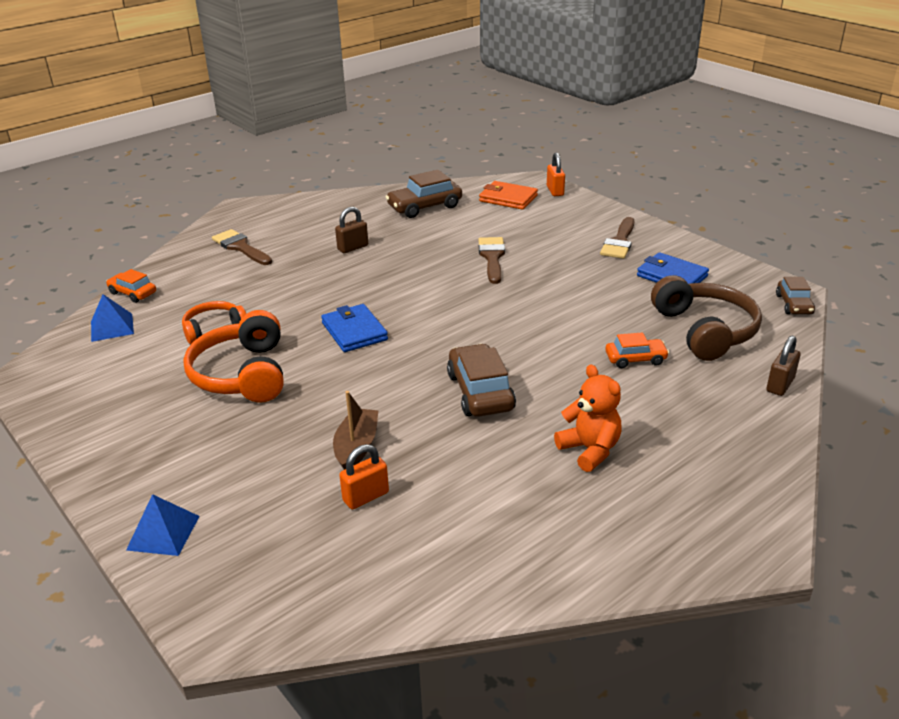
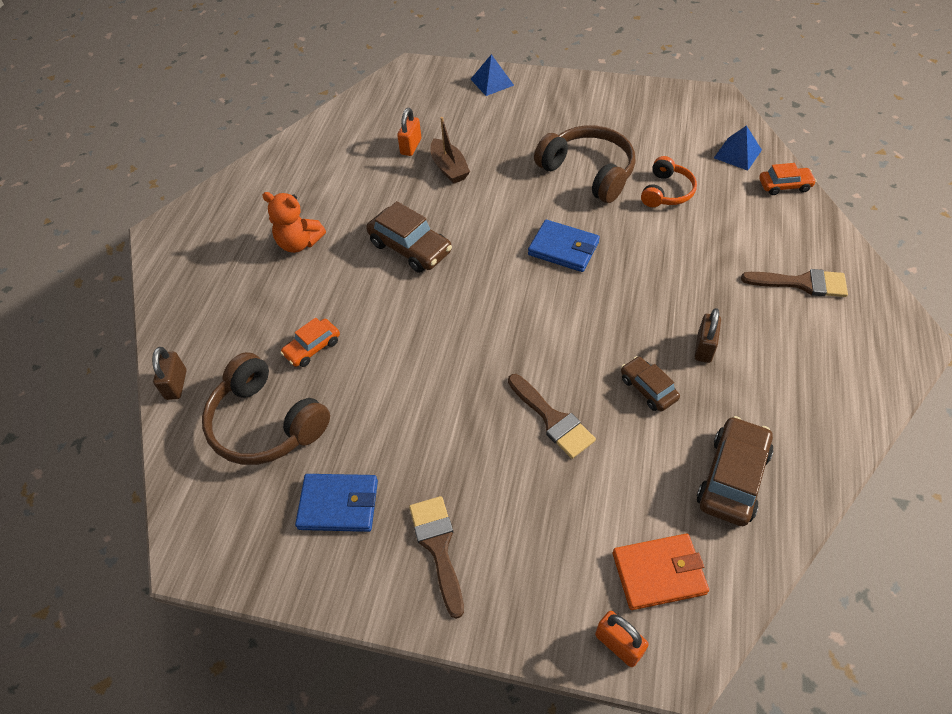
camera: 145 degrees right, 20 degrees up
orange headphones [183,310,284,402] -> brown headphones [534,125,635,203]
brown car [776,277,815,314] -> brown car moved to [621,356,680,411]

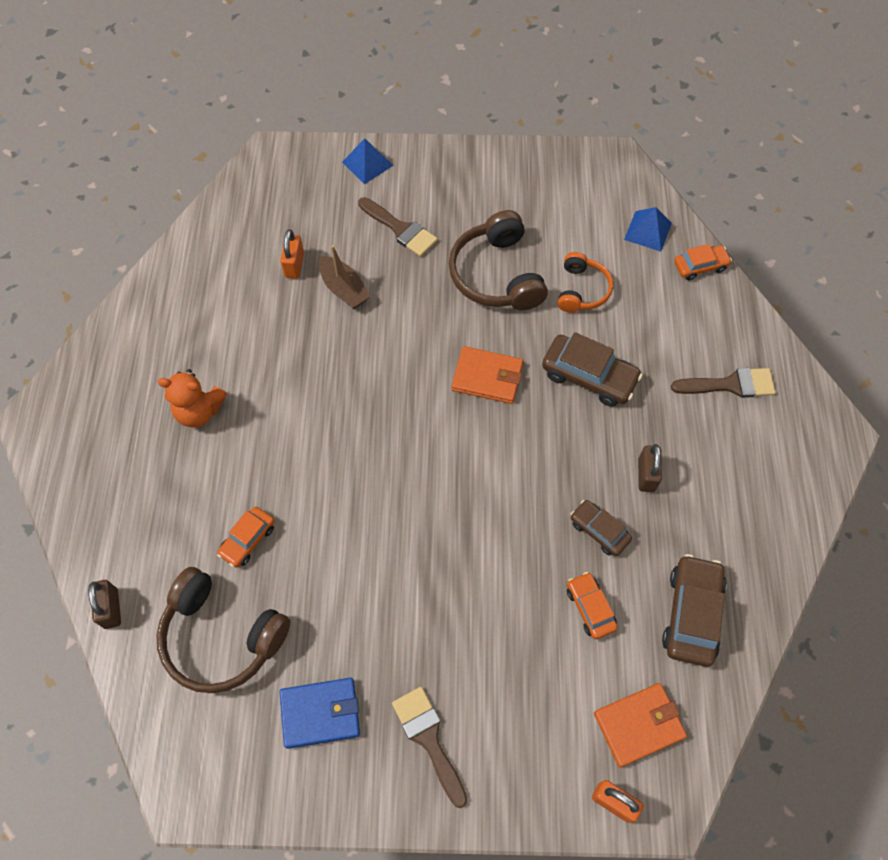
camera: 15 degrees left, 10 degrees up
brown car [366,201,452,273] -> brown car moved to [542,332,642,407]
brown brush [508,374,596,459] -> brown brush moved to [358,197,438,257]
blue wallet [528,220,600,272] -> orange wallet [451,346,523,404]
brown headphones [534,125,635,203] -> brown headphones turned 135 degrees counterclockwise [449,210,548,310]
none -> orange car [567,572,618,639]

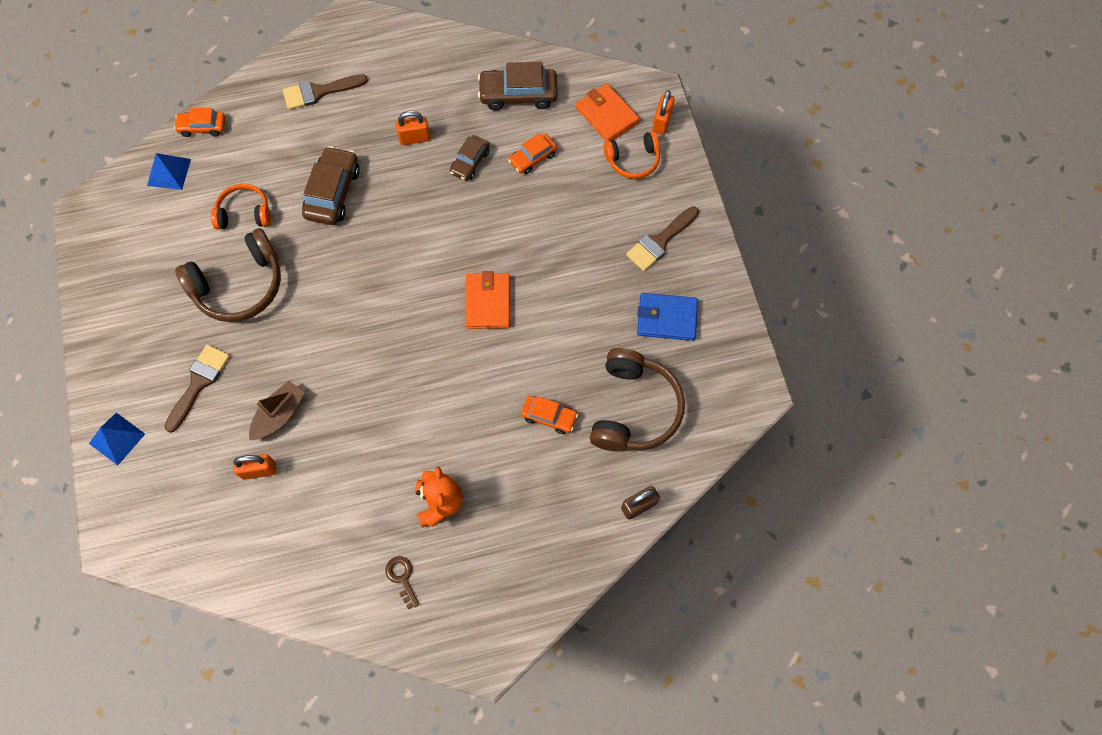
camera: 105 degrees left, 5 degrees up
blue wallet [280,678,360,749] -> blue wallet turned 60 degrees counterclockwise [637,293,698,341]
orange wallet [451,346,523,404] -> orange wallet moved to [465,271,510,329]
brown padlock [638,444,662,492] -> orange padlock [396,111,430,145]
brown brush [671,368,776,398] -> brown brush turned 90 degrees counterclockwise [283,74,368,110]
orange car [674,244,732,280] -> orange car turned 60 degrees counterclockwise [174,108,225,137]
none -> brown key [385,556,419,609]
none -> orange headphones [604,131,660,179]

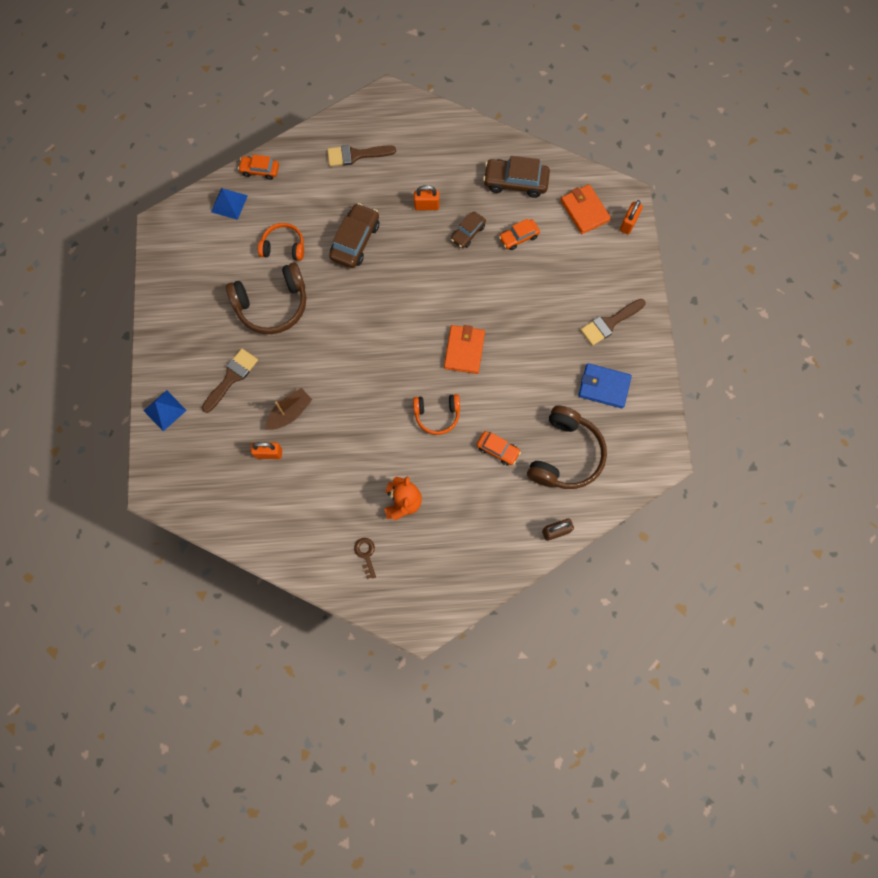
camera: 10 degrees right, 5 degrees up
orange headphones [604,131,660,179] -> orange headphones moved to [413,394,460,435]

